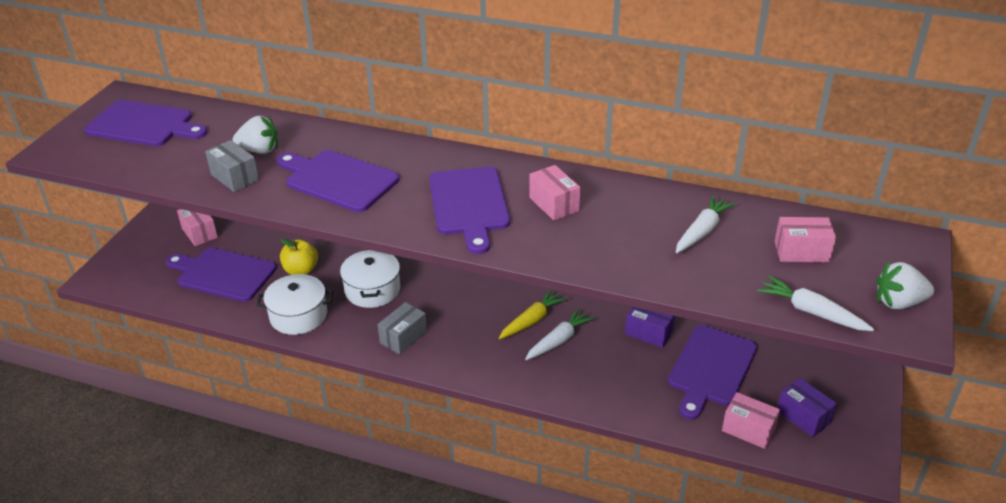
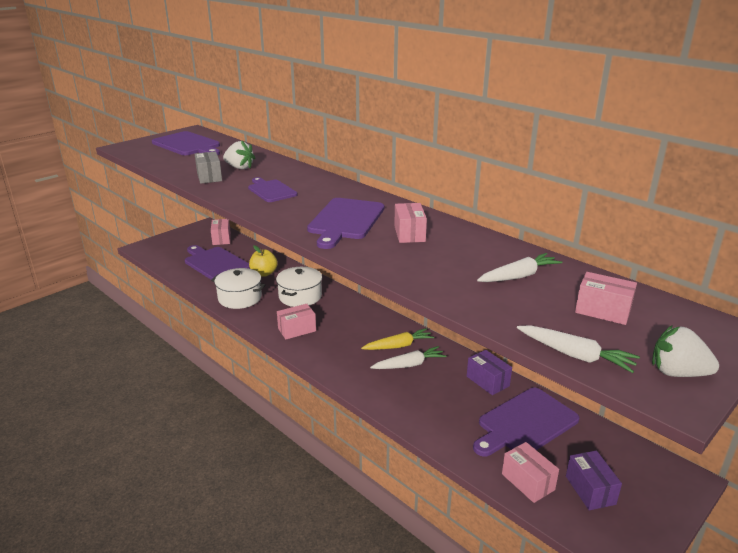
camera: 25 degrees right, 10 degrees down
purple cutting board [277,150,399,212] -> purple cutting board [248,177,297,202], size x0.64
grey box [378,302,427,355] -> pink box [277,304,316,339]
white carrot [757,276,874,331] -> white carrot turned 150 degrees clockwise [517,325,640,373]

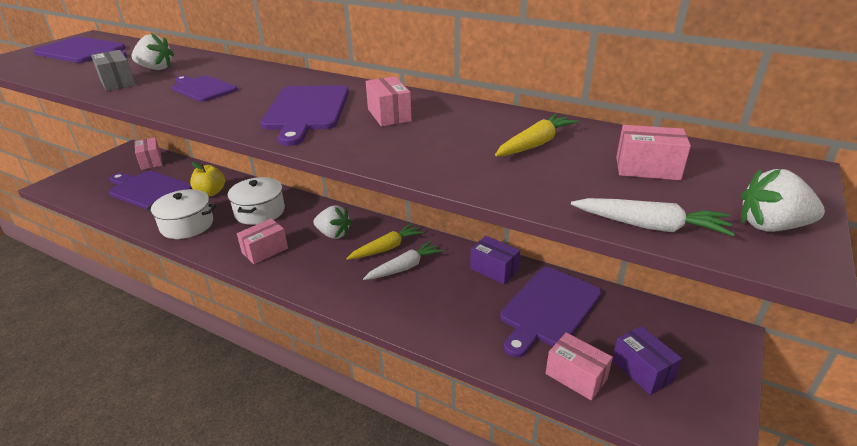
camera: 15 degrees left, 5 degrees up
white carrot [477,253,562,282] -> yellow carrot [495,114,579,156]
none -> white strawberry [313,205,352,239]

